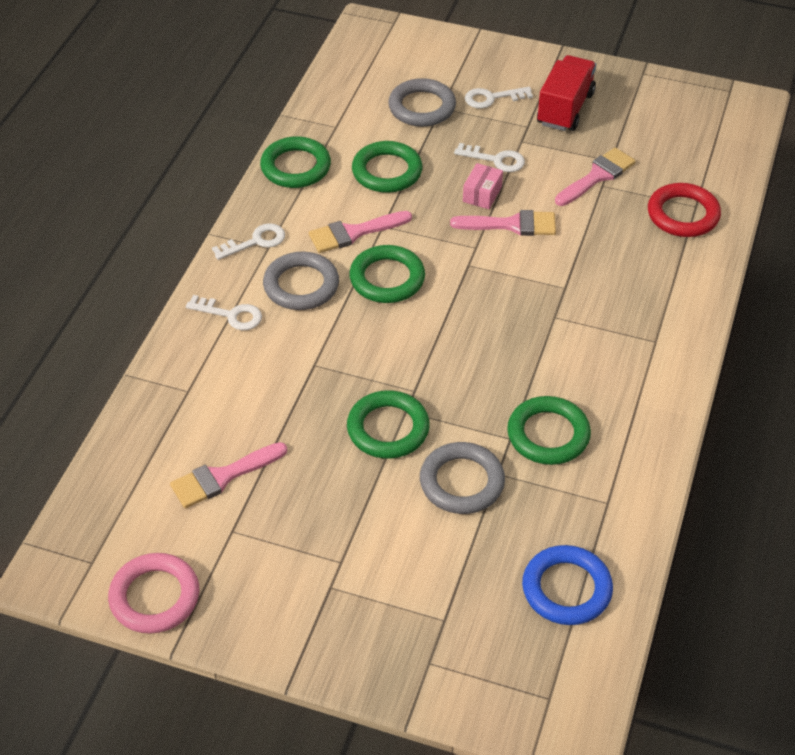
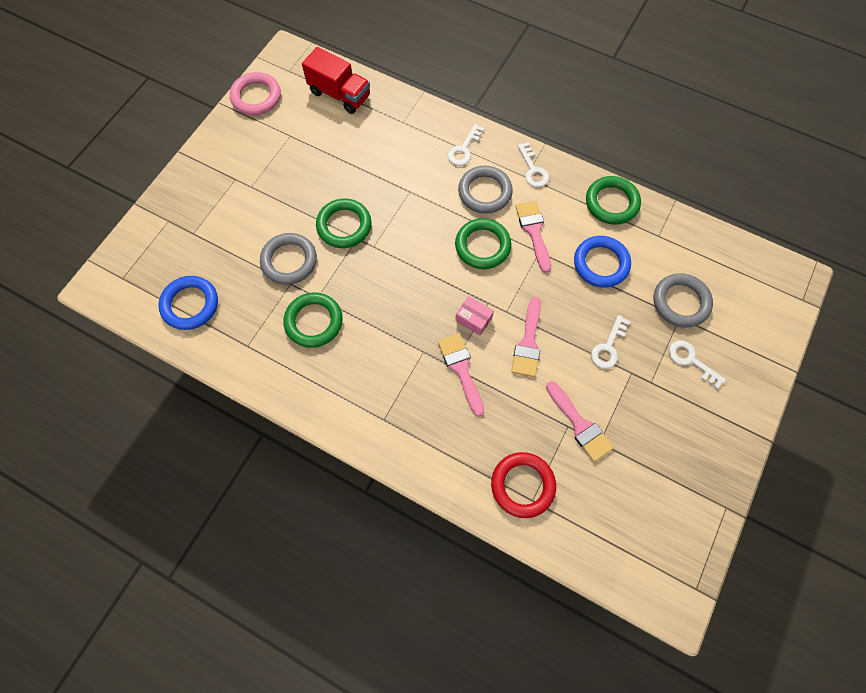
camera: 100 degrees right, 20 degrees up
pink brush [170,442,287,508] -> pink brush moved to [438,334,484,416]
green ring [352,141,422,193] -> blue ring [574,236,631,288]
pink box [463,163,503,209] -> pink box moved to [455,296,494,336]
white key [465,87,533,109] -> white key turned 45 degrees counterclockwise [669,340,726,389]
red truck [537,55,596,131] -> red truck moved to [302,47,370,114]

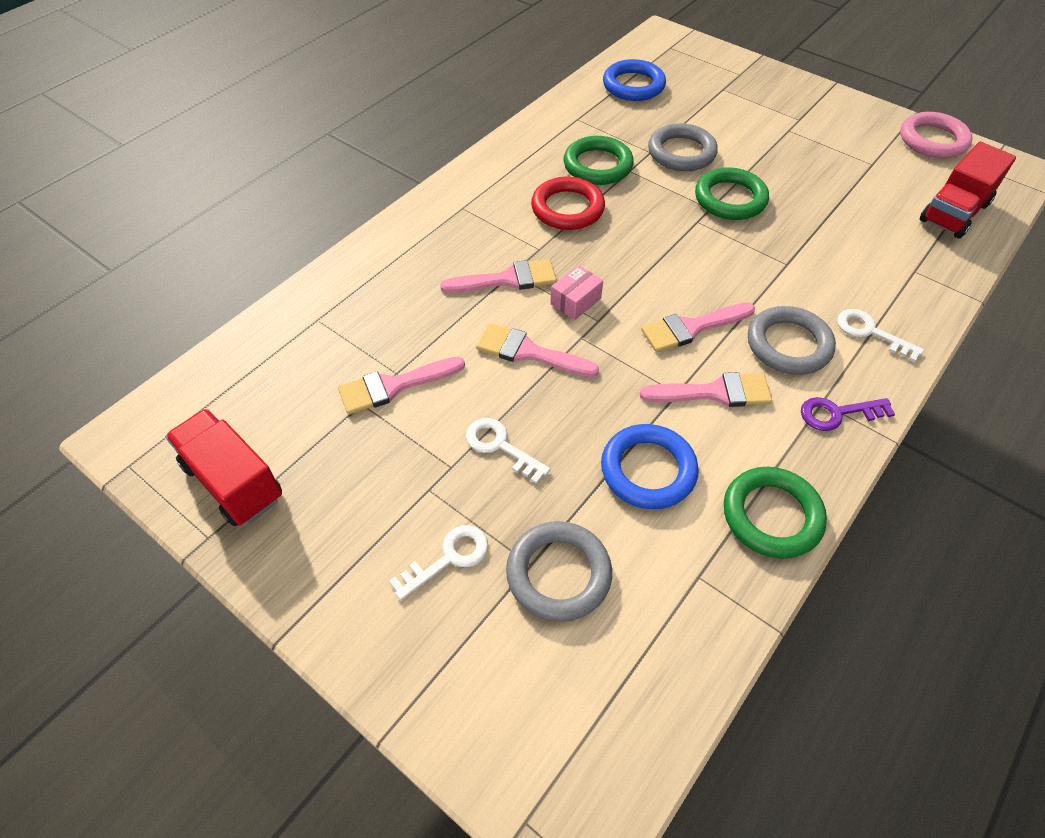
camera: 100 degrees right, 15 degrees down
green ring [455,218,511,269] -> pink brush [641,302,755,352]
red ring [491,452,556,518] -> red ring moved to [531,176,605,230]
white key [517,142,549,187] -> purple key [801,397,895,431]
none -> red truck [165,409,282,526]

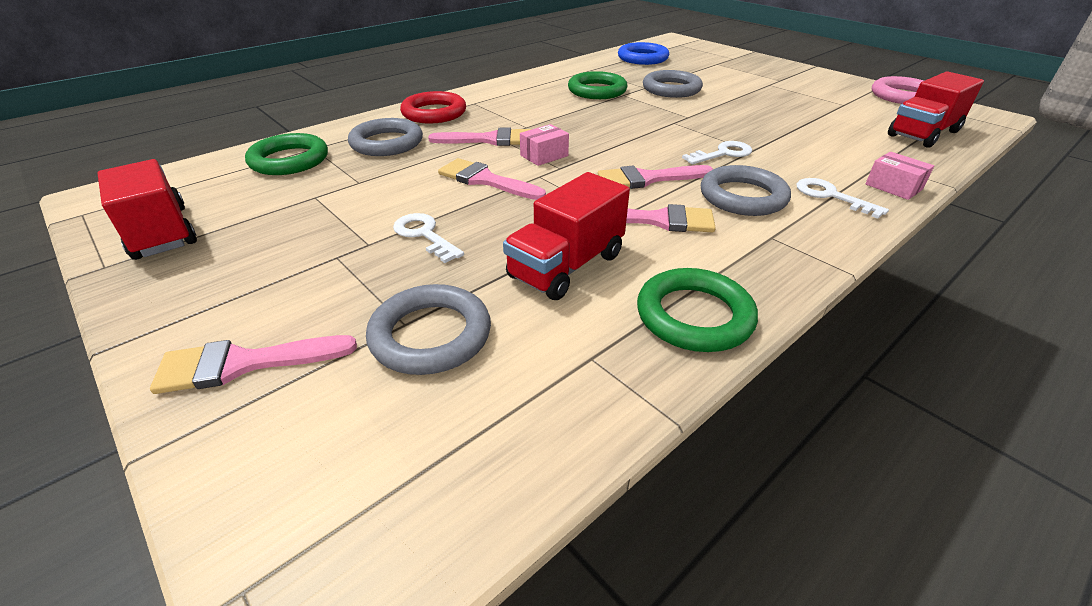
camera: 10 degrees right, 15 degrees down
pink brush [338,357,465,415] -> pink brush moved to [150,335,357,394]
white key [389,525,488,600] -> white key moved to [682,141,752,164]
red ring [531,176,605,230] -> red ring moved to [400,91,466,123]
blue ring [601,424,699,509] -> red truck [503,172,630,300]
green ring [695,167,769,220] -> green ring moved to [245,133,328,175]
purple key [801,397,895,431] -> none
none -> grey ring [348,118,423,156]
none -> pink box [866,152,934,200]

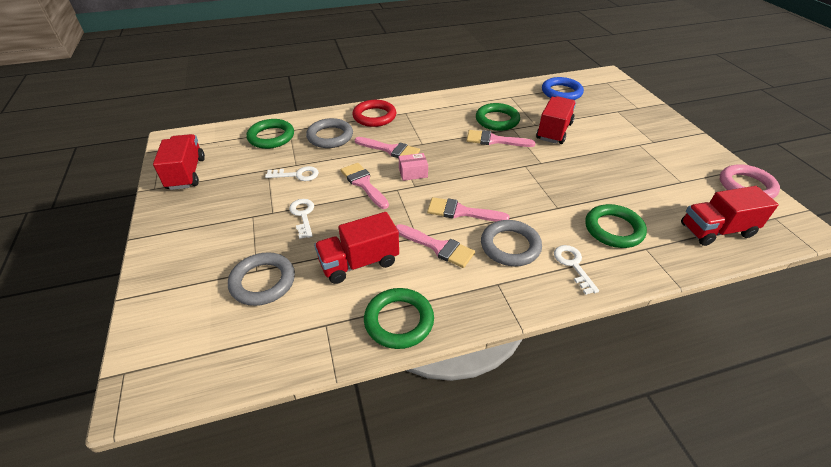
camera: 25 degrees right, 5 degrees up
pink brush [150,335,357,394] -> pink brush moved to [467,130,535,147]
grey ring [643,70,703,98] -> red truck [536,96,576,144]
white key [682,141,752,164] -> white key moved to [265,166,319,181]
pink box [866,152,934,200] -> none
none -> green ring [585,204,647,248]

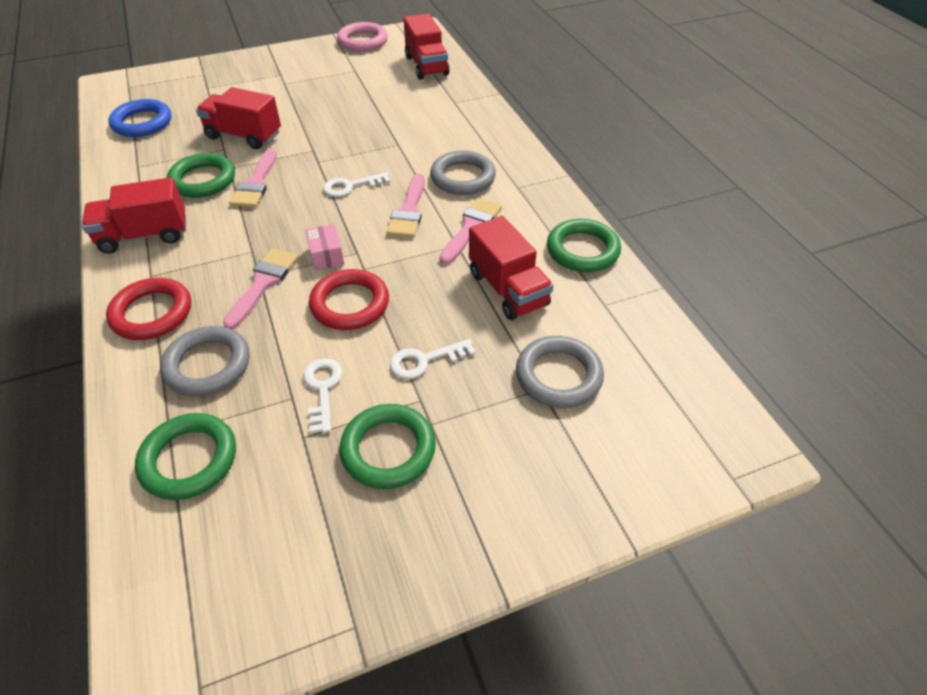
camera: 95 degrees left, 5 degrees up
red truck [153,134,205,190] -> red truck moved to [82,177,186,254]
pink brush [341,163,389,209] -> red ring [309,269,389,330]
white key [554,245,599,295] -> white key moved to [323,172,391,197]
green ring [585,204,647,248] -> green ring moved to [339,404,436,489]

